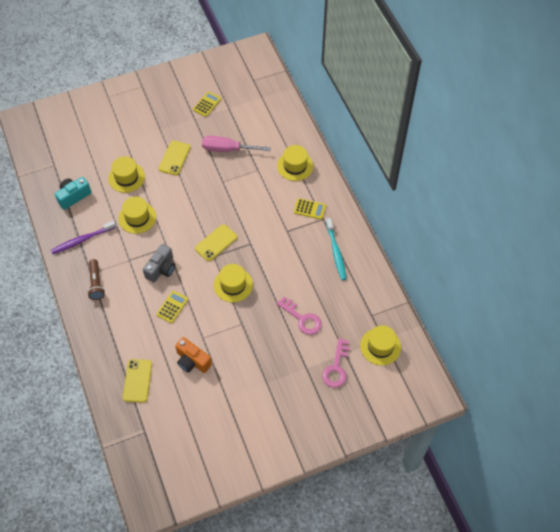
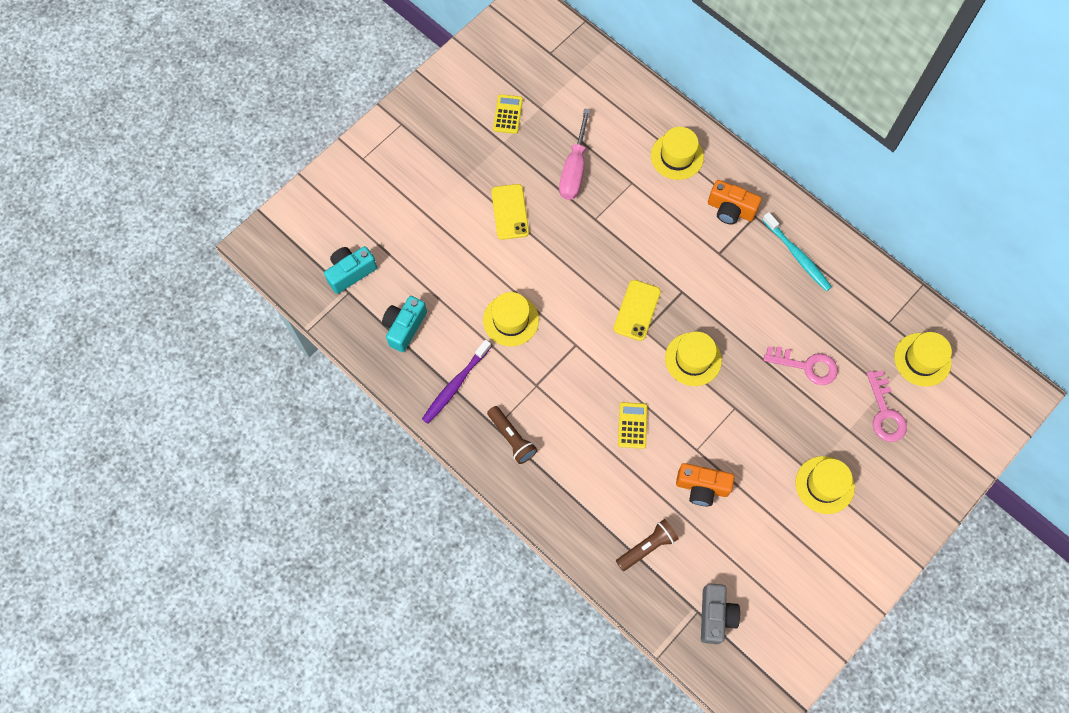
camera: 25 degrees left, 10 degrees up
yellow hat [108,156,145,193] -> yellow hat moved to [795,456,855,514]
yellow phone [123,359,152,403] -> brown flashlight [616,519,679,571]
grey camera [143,244,175,283] -> grey camera moved to [701,583,740,644]
pink screwdriver [202,136,271,152] -> pink screwdriver turned 60 degrees counterclockwise [559,108,591,200]
yellow calculator [294,198,326,220] -> orange camera [708,180,762,225]
none -> turquoise camera [324,246,377,294]

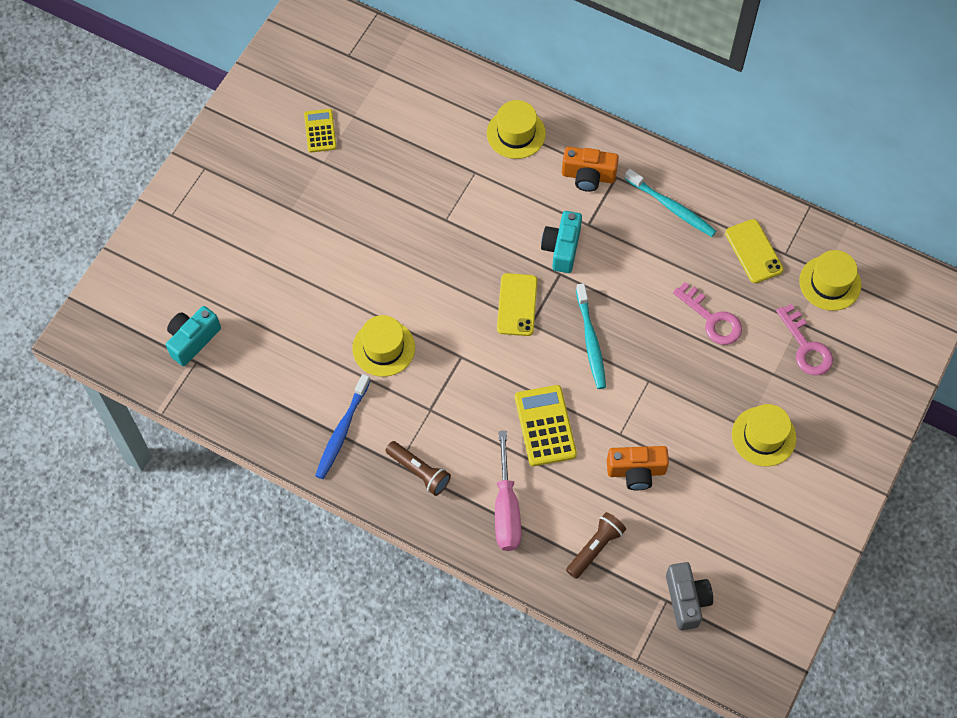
camera: 15 degrees left, 5 degrees down
turquoise camera [382,296,427,352] -> turquoise camera moved to [541,211,582,273]
purple toothbrush [422,340,491,424] -> blue toothbrush [315,374,370,479]
yellow phone [491,184,529,240] -> yellow phone moved to [725,219,784,283]
pink screwdriver [559,108,591,200] -> pink screwdriver moved to [495,431,521,551]
yellow calculator [618,402,648,449] -> yellow calculator [515,385,577,466], size x1.56
yellow hat [665,331,722,386] -> turquoise toothbrush [576,283,606,389]
pink key [763,346,838,385] -> pink key turned 45 degrees clockwise [673,282,742,345]

